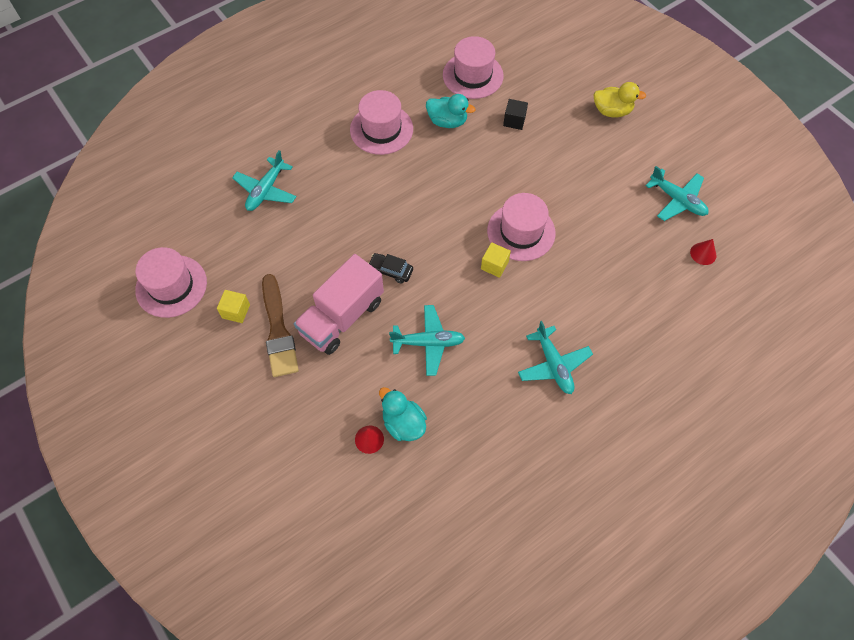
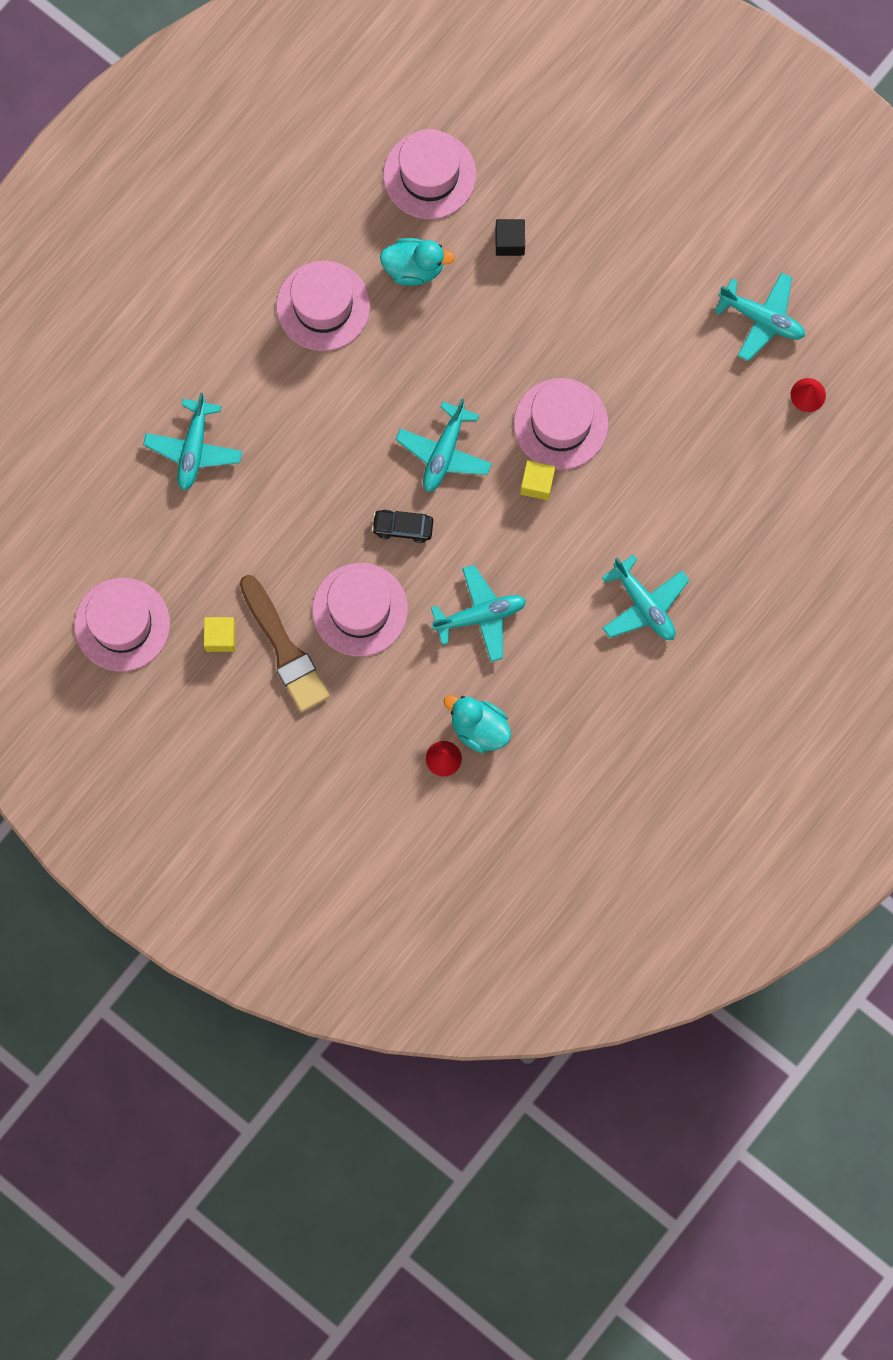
camera: 15 degrees left, 15 degrees up
pink truck [294,254,384,355] -> pink hat [312,563,408,656]
yellow duck [594,82,646,117] -> none
none -> turquoise plane [396,398,492,492]

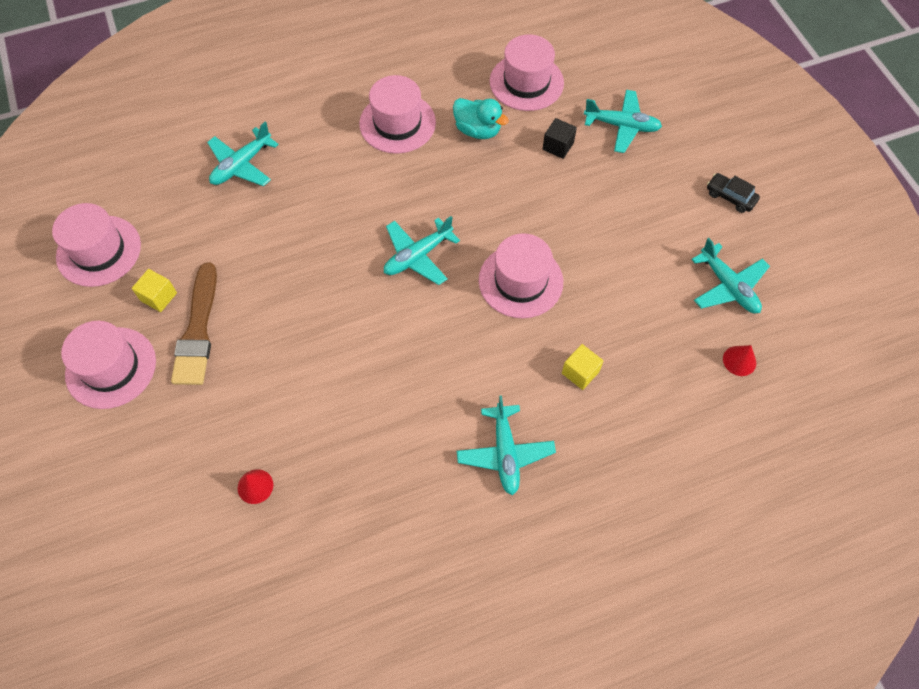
camera: 30 degrees right, 15 degrees down
pink hat [312,563,408,656] -> pink hat moved to [61,321,156,409]
black car [372,510,433,543] -> black car moved to [707,173,760,213]
turquoise plane [431,565,526,662] -> turquoise plane moved to [584,90,662,153]
turquoise duck [444,695,511,753] -> none
yellow cube [520,460,556,500] -> yellow cube moved to [562,344,604,390]

